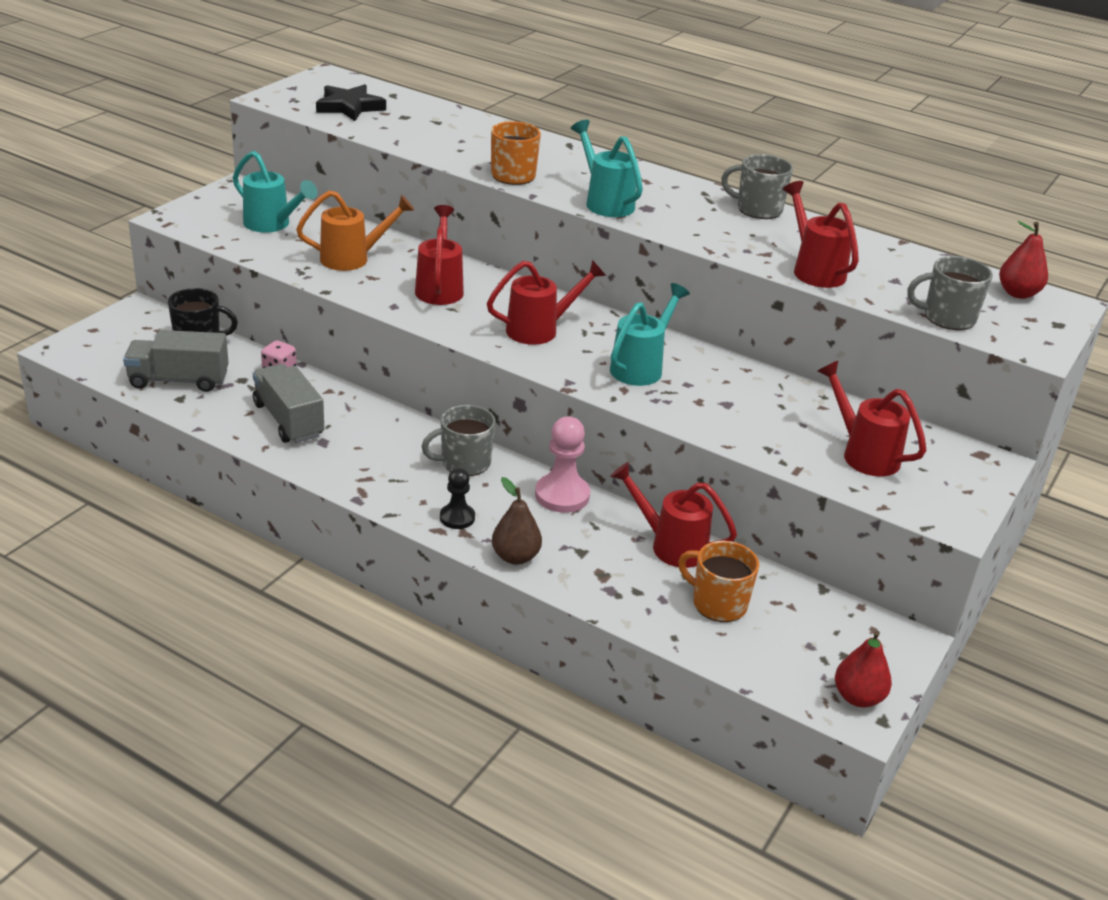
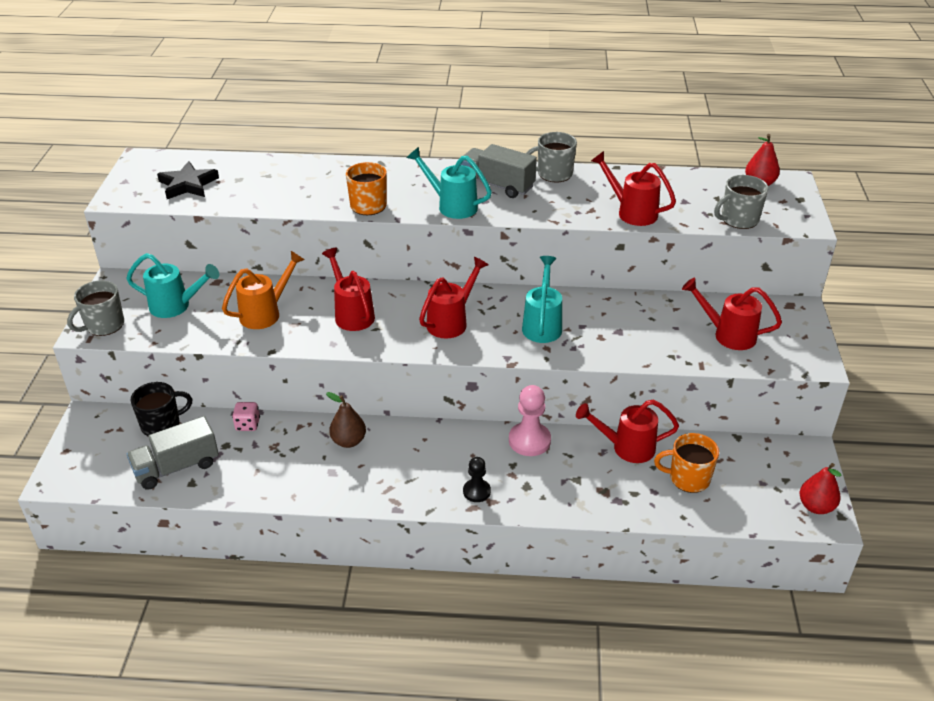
camera: 25 degrees left, 5 degrees up
grey truck [253,364,324,443] -> grey truck moved to [461,144,537,198]
grey mug [422,405,496,476] -> grey mug moved to [67,280,124,336]
brown pear [492,477,542,565] -> brown pear moved to [326,392,366,448]

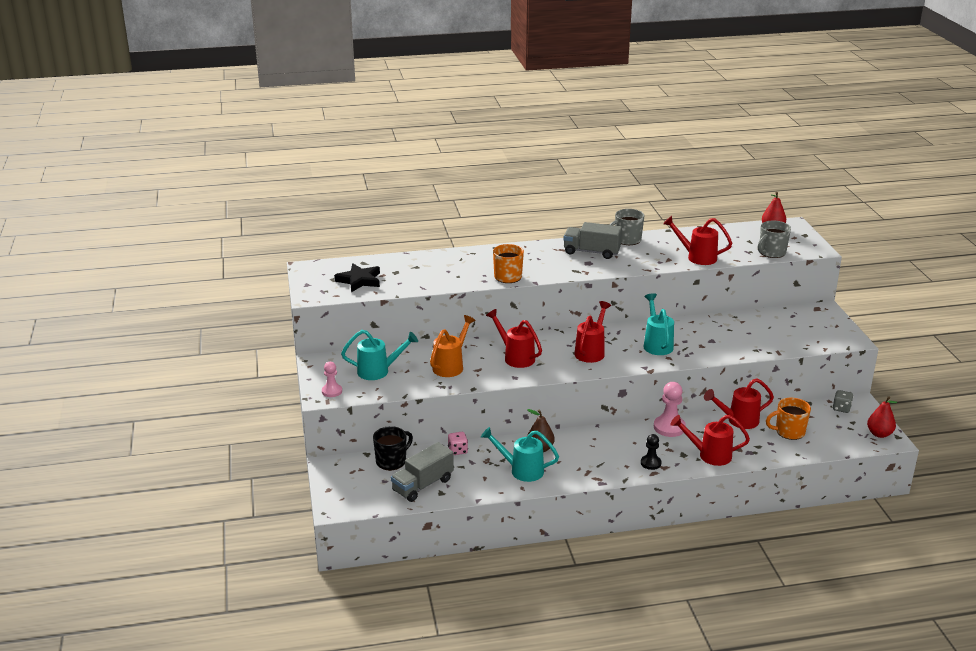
camera: 15 degrees left, 10 degrees down
grey mug [67,280,124,336] -> pink pawn [322,362,342,397]
turquoise watering can [407,147,492,219] -> turquoise watering can moved to [481,427,559,482]
red watering can [682,278,782,350] -> red watering can moved to [670,415,750,466]
none -> grey dice [833,390,853,413]

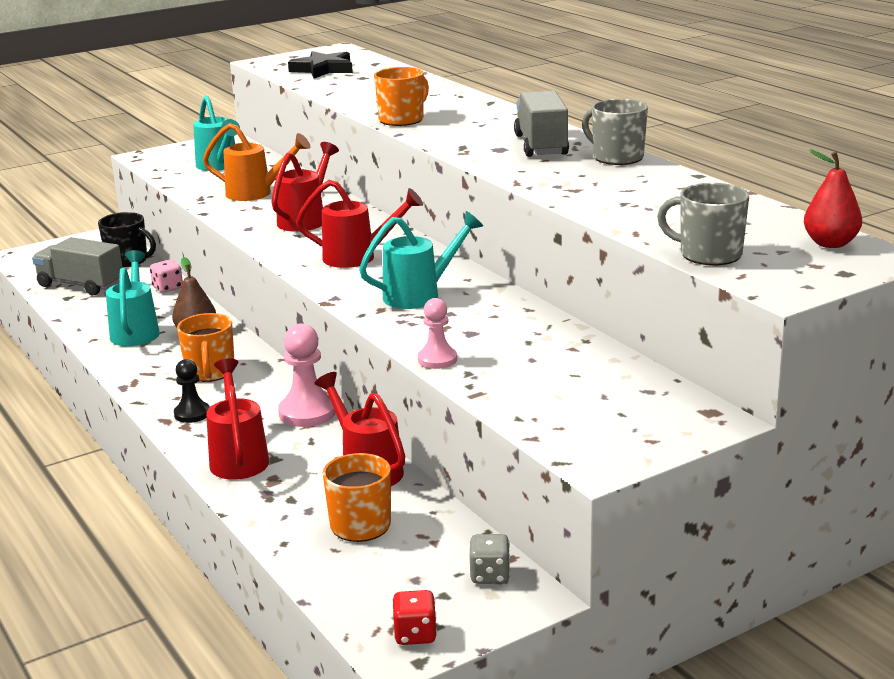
camera: 70 degrees right, 5 degrees down
pink pawn [322,362,342,397] -> pink pawn moved to [418,298,457,369]
red watering can [663,216,732,265] -> none
red pear [867,396,897,438] -> red dice [392,590,437,645]
none -> orange mug [177,313,234,382]

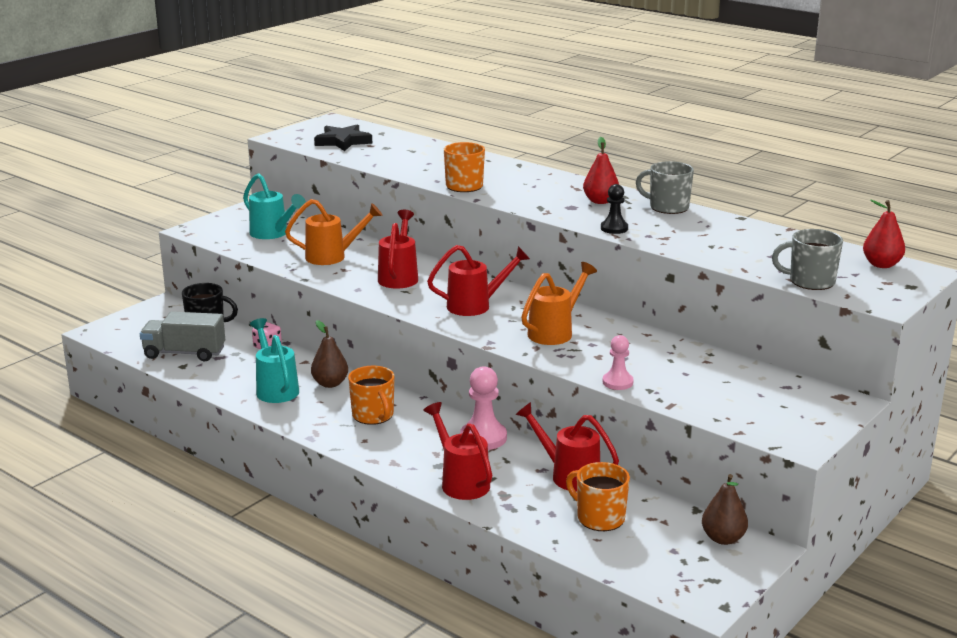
camera: 20 degrees left, 0 degrees up
black pawn [174,359,210,423] -> black pawn moved to [601,184,628,234]
turquoise watering can [359,211,483,309] -> orange watering can [521,262,597,345]
red dice [392,590,437,645] -> none
grey dice [469,534,510,584] -> brown pear [702,474,748,545]
grey truck [514,91,569,157] -> red pear [583,137,619,204]

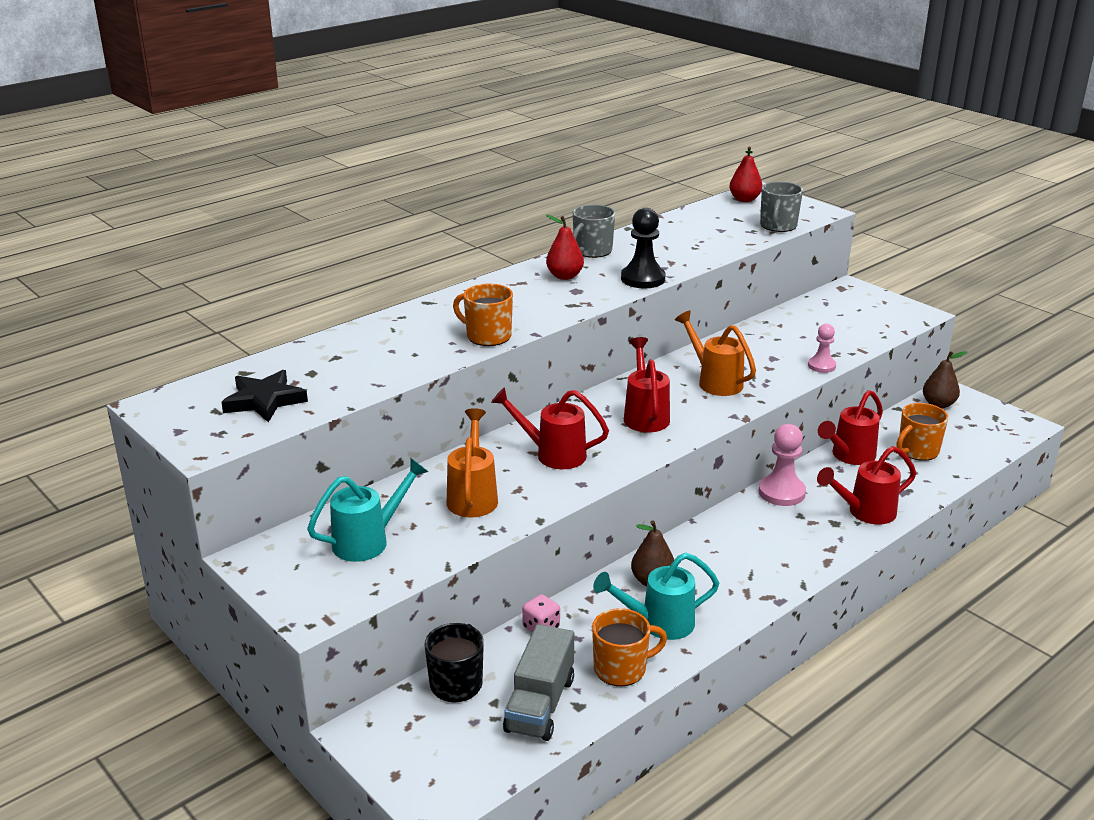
camera: 80 degrees left, 5 degrees up
orange mug [348,366,395,425] -> orange mug moved to [592,608,667,686]
black pawn [601,184,628,234] -> black pawn [621,208,665,288], size x1.60

